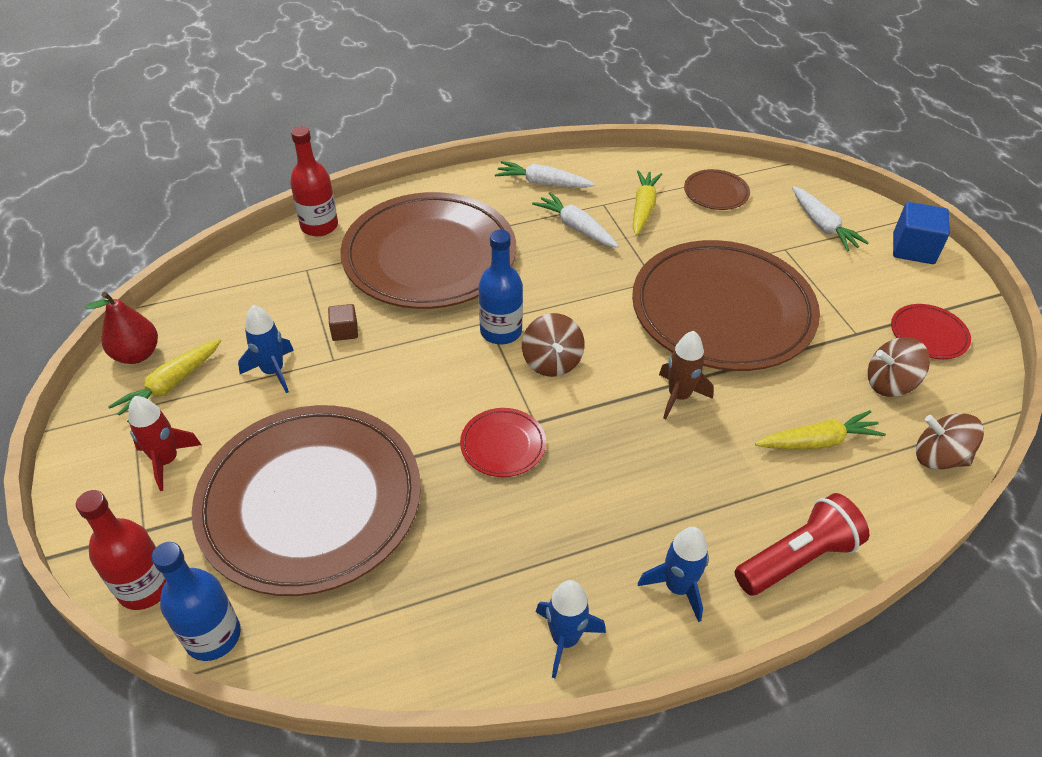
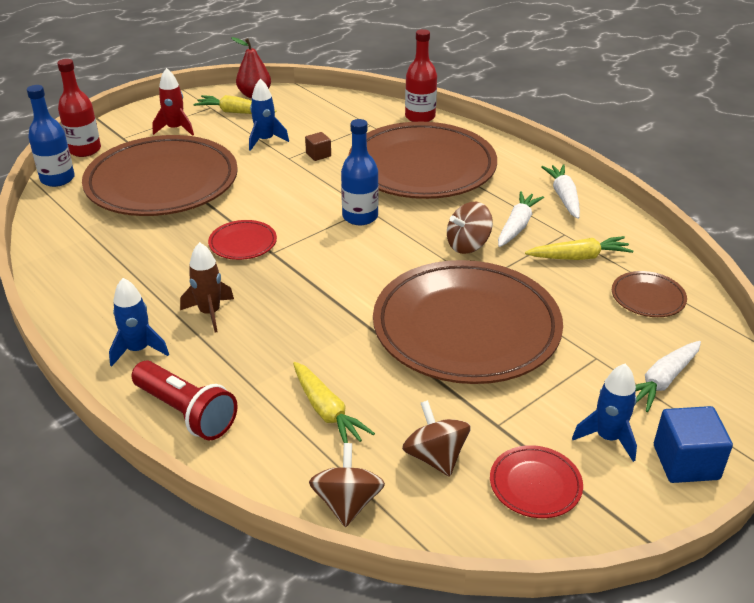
camera: 70 degrees right, 10 degrees down
brown spinning top [522,313,585,377] -> brown spinning top moved to [447,202,493,254]
blue rocket [536,580,606,678] -> blue rocket moved to [572,364,637,462]
brown rocket [659,331,714,419] -> brown rocket moved to [180,242,234,333]

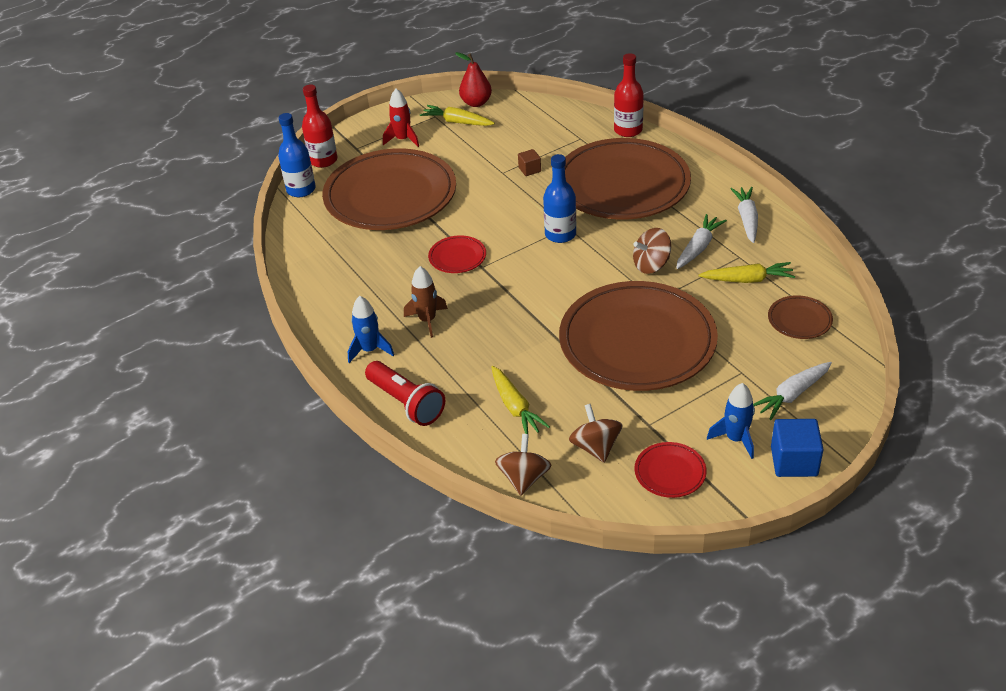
camera: 10 degrees right, 5 degrees up
blue rocket [249,79,289,151] -> none

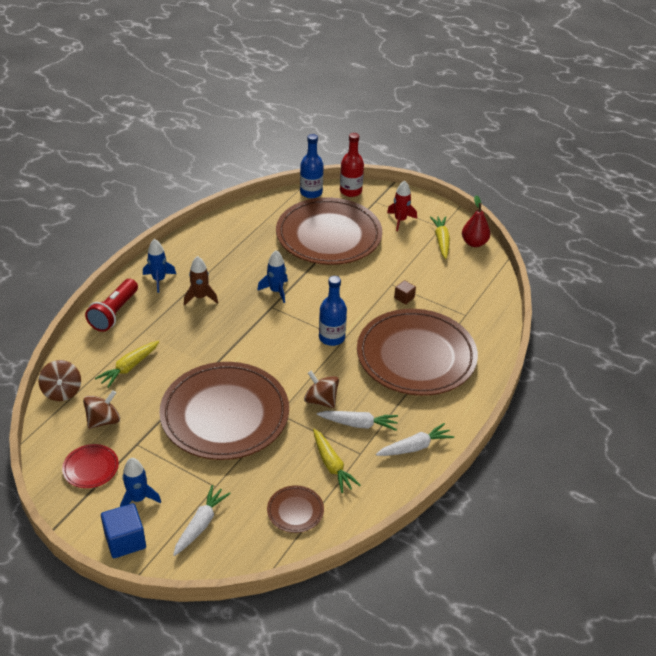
camera: 60 degrees right, 0 degrees up
red plate [428,235,486,273] -> blue rocket [257,250,288,303]
brown spinning top [495,434,552,496] -> brown spinning top turned 90 degrees clockwise [38,360,81,401]
red bottle [614,53,644,137] -> none
white carrot [753,362,832,420] -> white carrot turned 90 degrees clockwise [173,485,231,556]

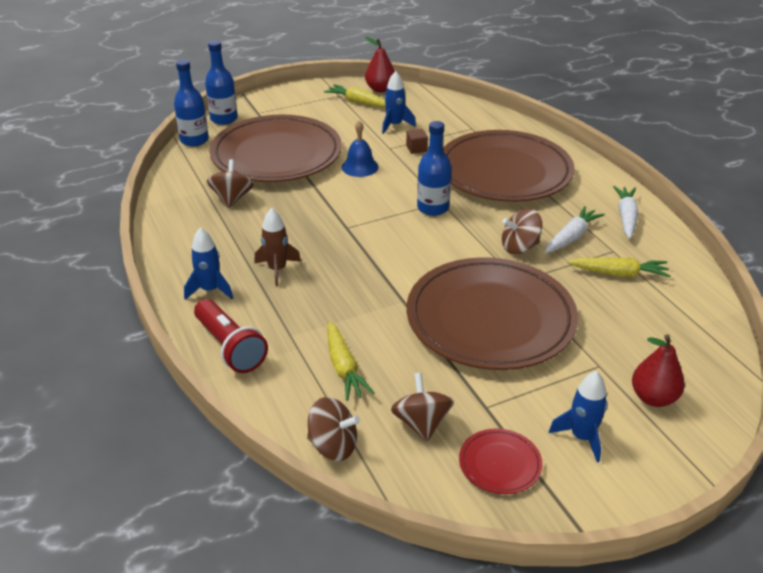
camera: 55 degrees left, 5 degrees down
blue cube [101,503,146,558] -> none
white carrot [173,485,231,556] -> red pear [632,334,685,407]
blue rocket [257,250,288,303] -> blue rocket moved to [382,71,416,134]
brown plate [267,486,324,533] -> none
red bottle [340,133,364,197] -> blue bottle [205,40,238,125]
red rocket [387,180,417,231] -> none
none -> brown spinning top [207,159,253,208]
none -> blue bell [342,120,379,177]

